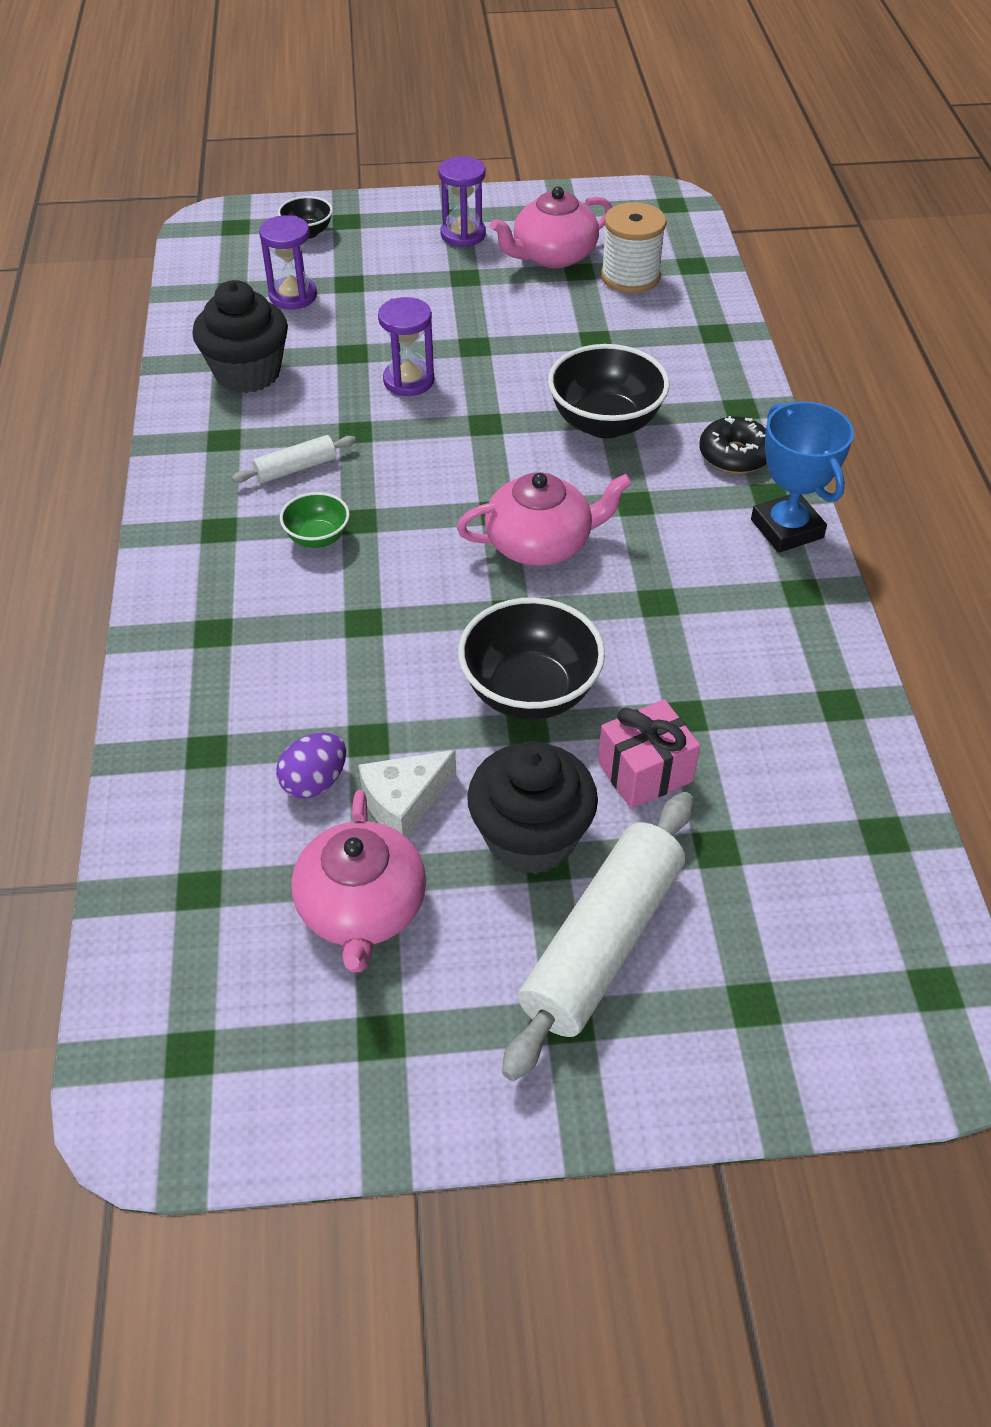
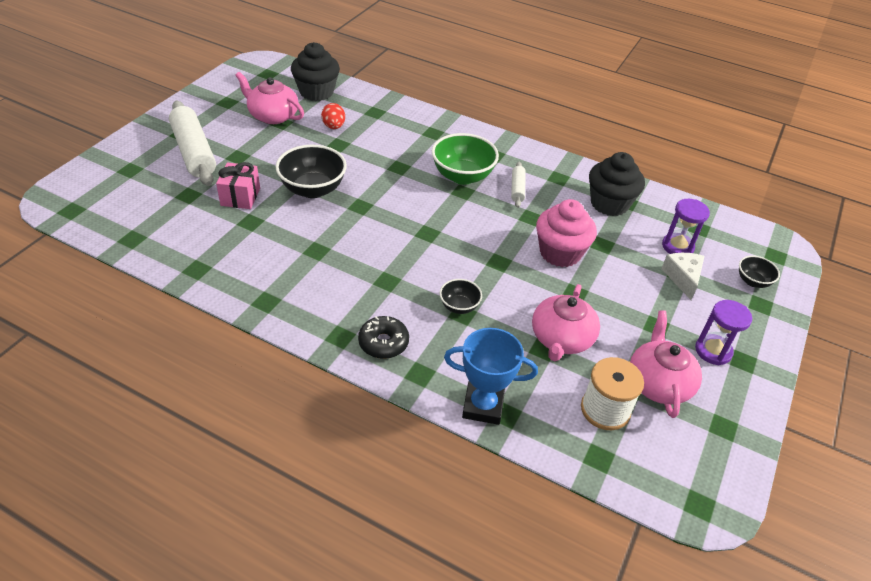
camera: 120 degrees right, 5 degrees down
purple egg [276,732,346,799] -> red egg [321,103,345,129]
green bowl [280,492,350,548] -> green bowl [432,133,499,185], size x1.87
white cheese [359,750,456,838] -> white cheese moved to [661,253,705,300]
purple hourglass [378,297,434,396] -> pink cupcake [536,199,597,267]
pink teapot [457,472,632,566] -> pink teapot moved to [532,284,600,361]
black cupcake [467,741,598,874] -> black cupcake moved to [291,42,340,101]
black bowl [548,344,669,439] -> black bowl [440,279,482,314], size x0.54
blue trophy [751,401,854,553] -> blue trophy moved to [444,328,538,425]

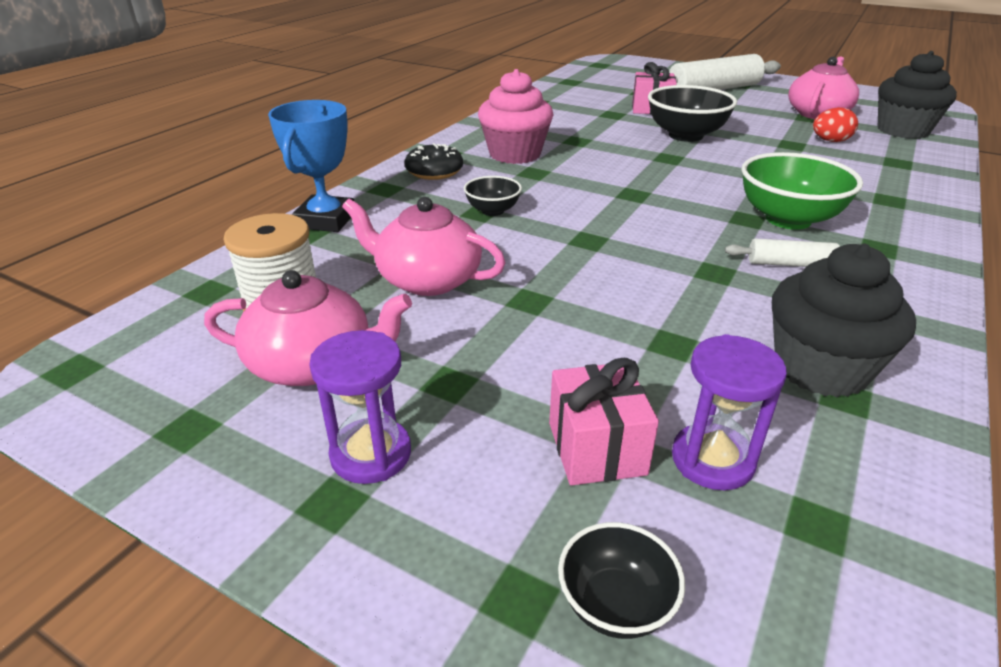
camera: 95 degrees right, 10 degrees down
pink cupcake [536,199,597,267] -> pink cupcake moved to [478,69,554,164]
white cheese [661,253,705,300] -> pink gift [549,358,659,485]

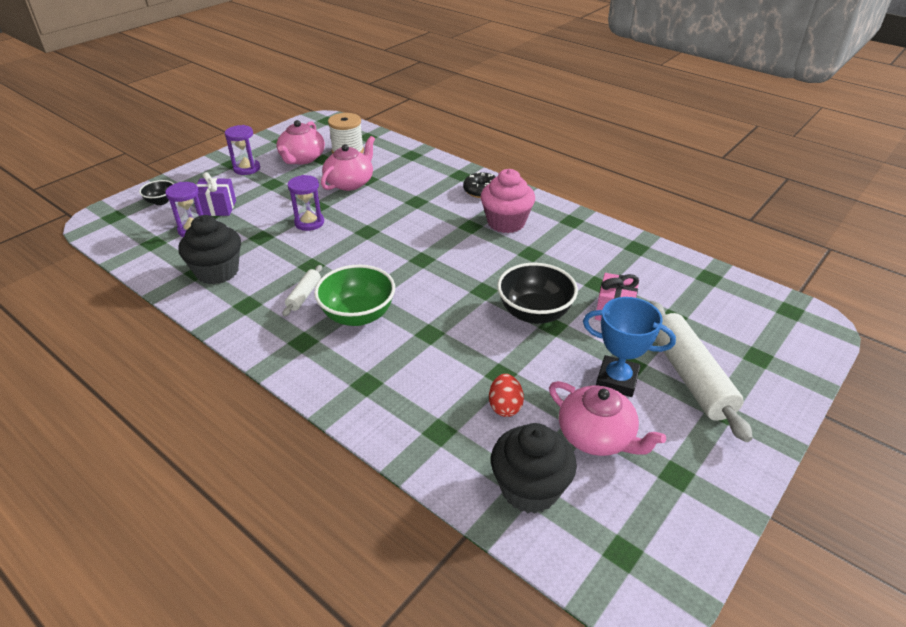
camera: 100 degrees right, 5 degrees up
blue trophy [268,100,354,232] -> blue trophy moved to [583,297,676,397]
black bowl [464,176,522,216] -> none
pink gift [549,358,659,485] -> purple gift [194,172,236,216]
none -> purple hourglass [287,175,324,231]

